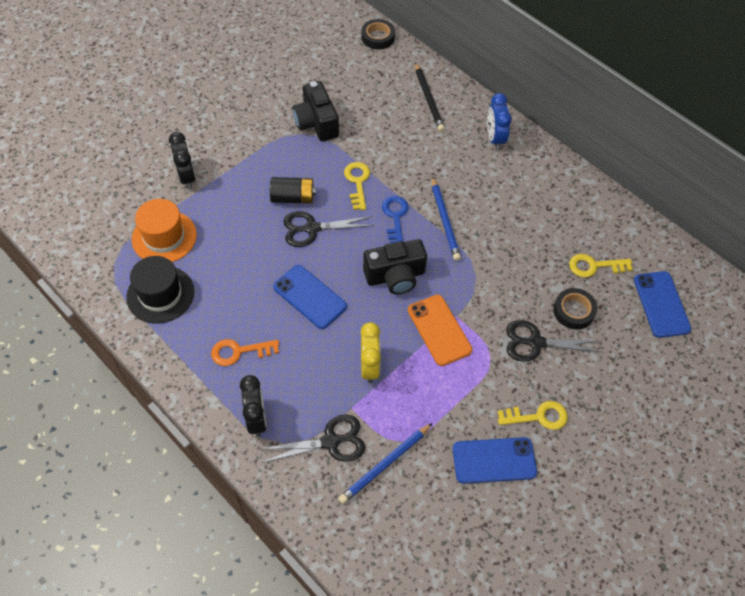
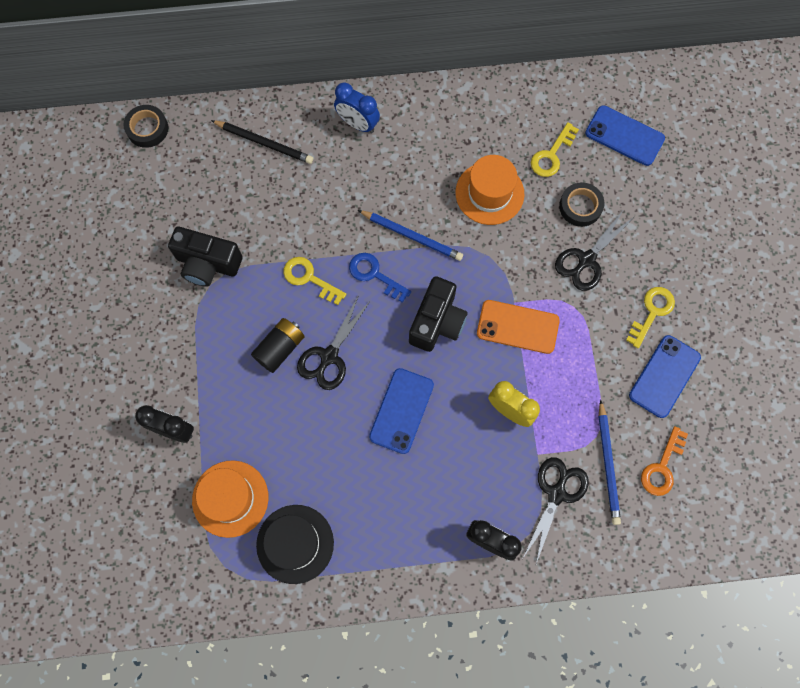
camera: 50 degrees left, 15 degrees up
orange key [211,339,279,366] -> orange key moved to [641,426,688,496]
blue phone [273,265,347,329] -> blue phone turned 60 degrees counterclockwise [369,368,434,454]
none -> orange hat [455,155,524,225]

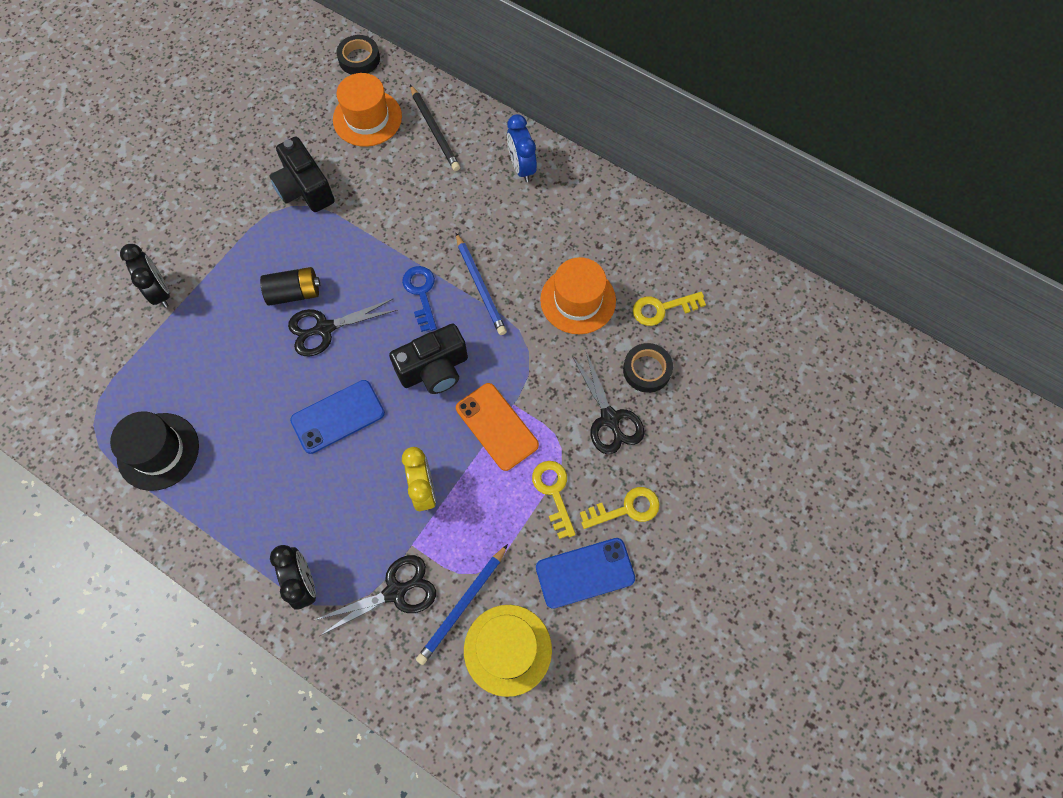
camera: 40 degrees right, 5 degrees down
orange hat [192,460,268,538] -> orange hat moved to [333,73,402,147]
yellow key [283,257,346,305] -> yellow key moved to [532,461,576,539]
black scissors [555,211,634,291] -> black scissors turned 105 degrees counterclockwise [572,352,644,454]
blue phone [585,105,665,166] -> none
orange key [641,426,688,496] -> yellow hat [464,605,552,697]

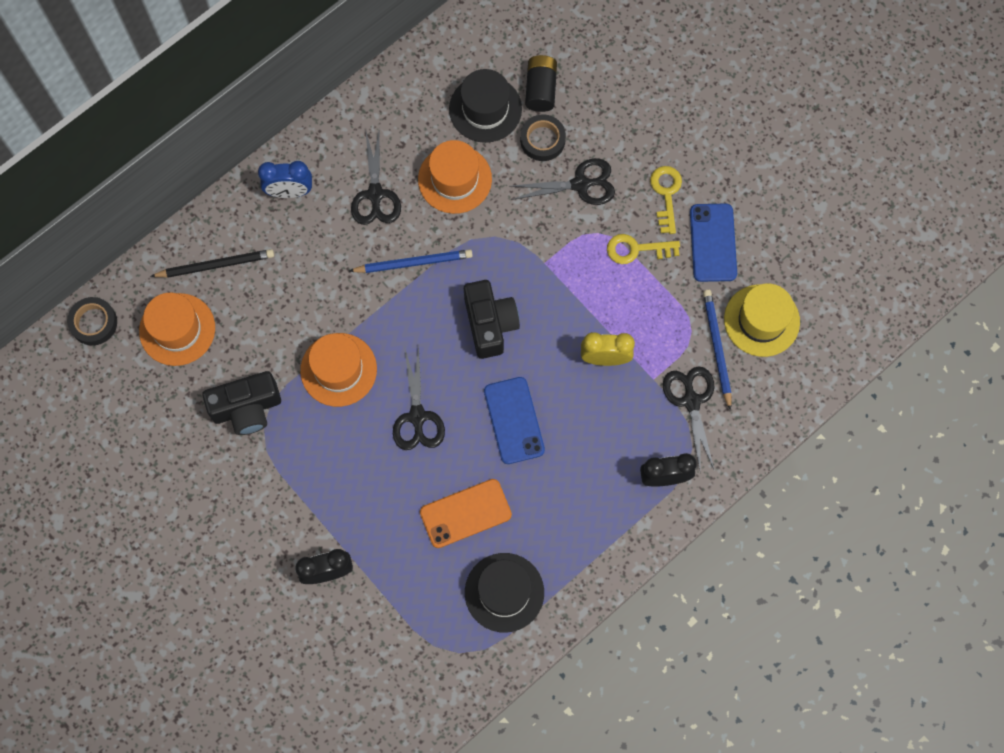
camera: 75 degrees left, 5 degrees up
black battery [260,267,320,306] -> black battery moved to [525,55,557,112]
blue key [402,266,437,332] -> none
blue pencil [416,544,508,665] -> blue pencil turned 150 degrees counterclockwise [703,290,732,411]
orange phone [456,383,539,471] -> orange phone moved to [420,479,512,548]
yellow key [633,292,706,326] -> black hat [449,69,522,143]
none -> orange hat [300,333,377,407]
none -> black scissors [351,128,401,225]

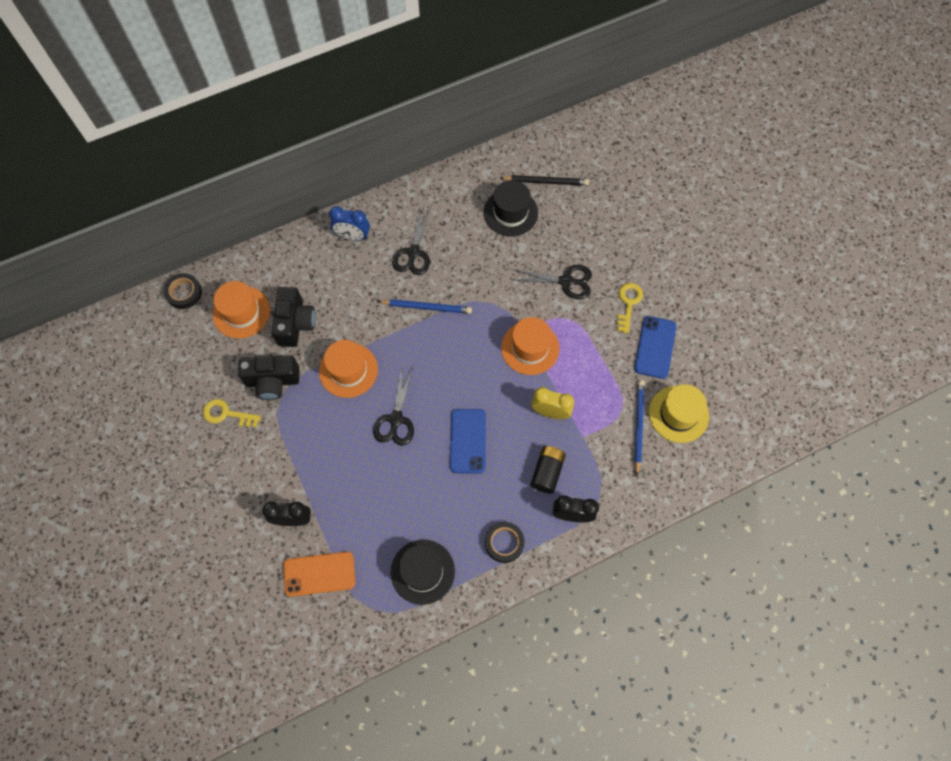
camera: 15 degrees right, 5 degrees down
black pencil [150,249,274,278] -> black pencil moved to [500,175,589,186]
orange hat [418,140,492,214] -> orange hat moved to [501,317,559,375]
orange phone [420,479,512,548] -> orange phone moved to [284,552,355,597]
black camera [464,280,520,359] -> black camera moved to [271,287,316,347]
black tape [520,114,566,161] -> black tape moved to [485,522,525,563]
black battery [525,55,557,112] -> black battery moved to [530,446,566,493]
yellow key [607,234,680,264] -> yellow key moved to [203,399,261,428]
black scissors [663,366,715,474] -> none

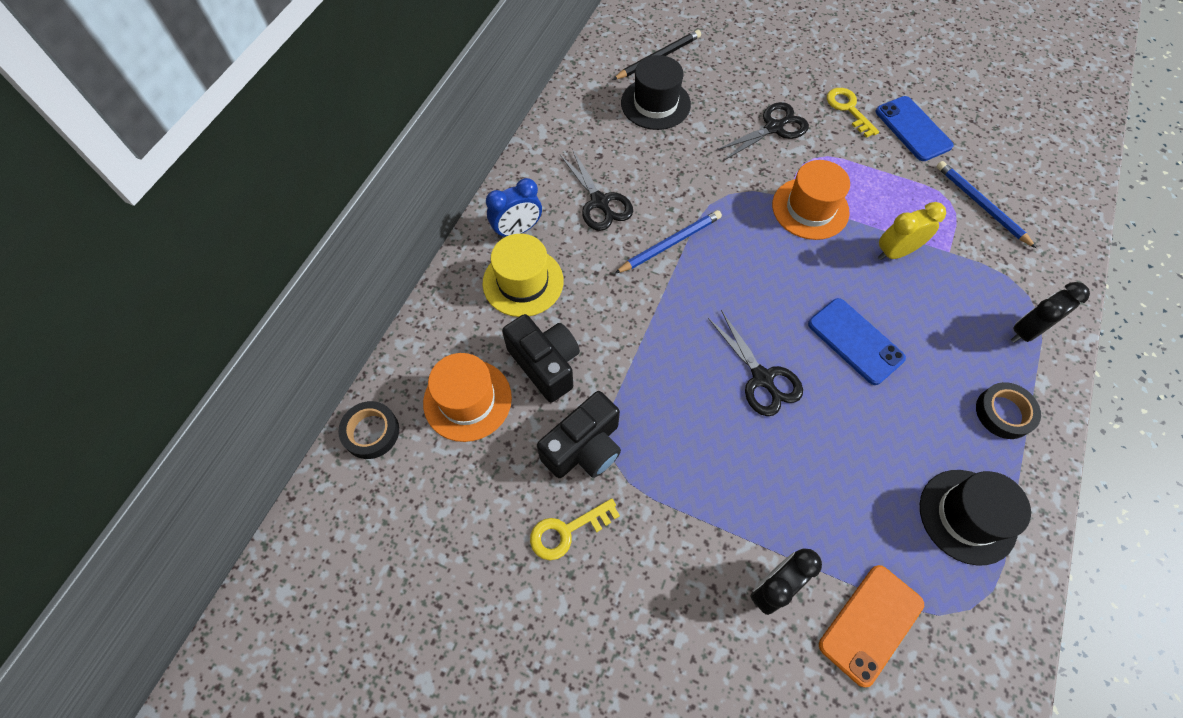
camera: 40 degrees left, 5 degrees down
orange hat [319,340,378,398] -> none
black battery [530,446,566,493] -> none
yellow hat [649,384,709,443] -> yellow hat moved to [483,234,563,317]

